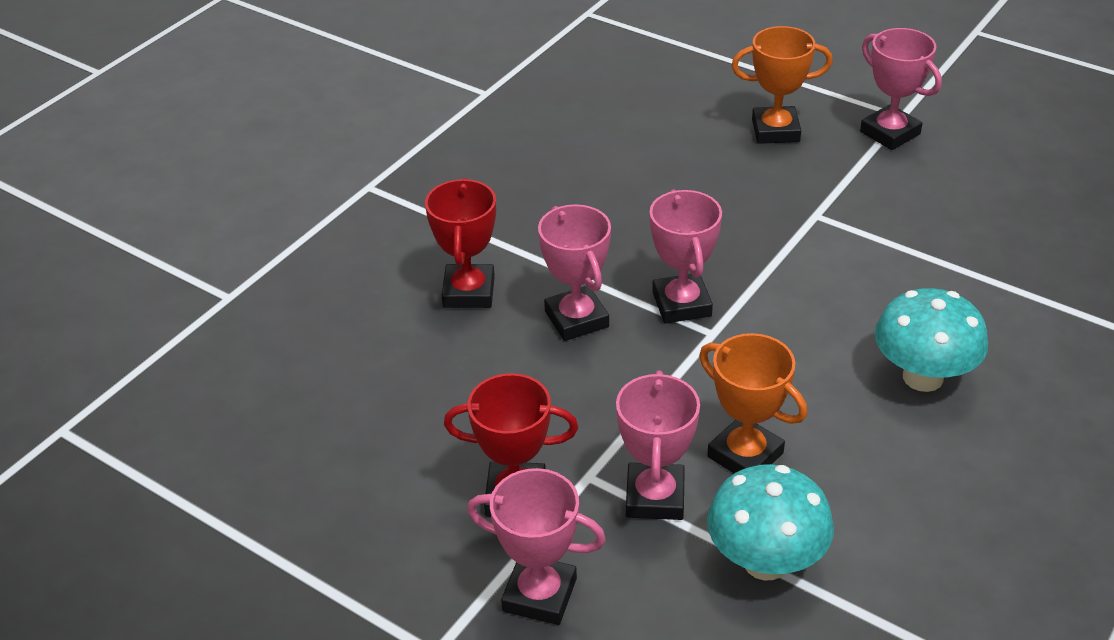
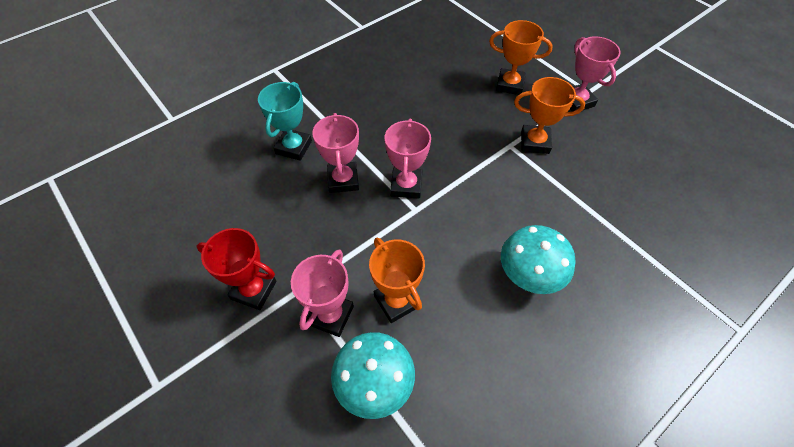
camera: 15 degrees right, 15 degrees up
red trophy [425,178,496,308] -> turquoise trophy [258,82,312,161]
pink trophy [467,468,606,625] -> none
none -> orange trophy [514,77,585,154]

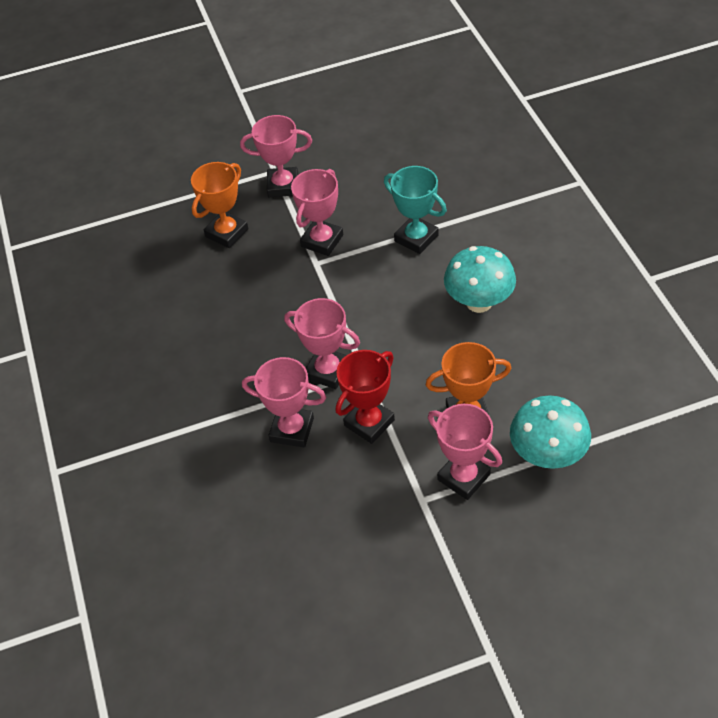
camera: 65 degrees left, 5 degrees down
red trophy [196,228,276,310] -> red trophy moved to [336,350,395,444]
turquoise trophy [258,82,312,161] -> turquoise trophy moved to [384,166,447,254]
orange trophy [514,77,585,154] -> pink trophy [291,169,343,256]

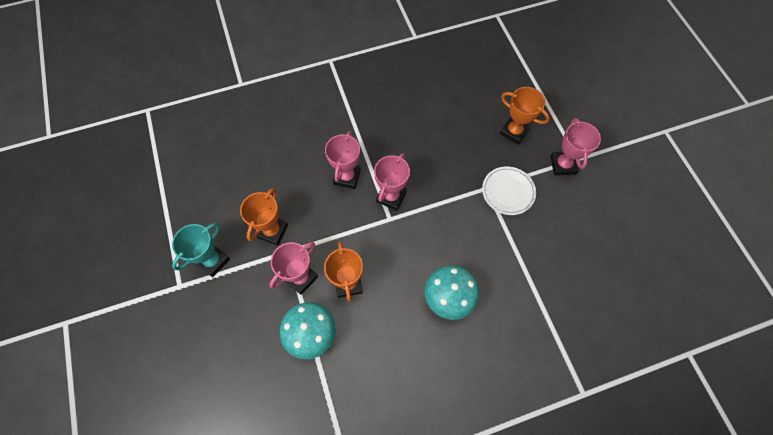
camera: 85 degrees right, 15 degrees up
pink trophy [291,169,343,256] -> white plate [482,166,536,215]
red trophy [336,350,395,444] -> none
turquoise trophy [384,166,447,254] -> turquoise trophy moved to [172,223,230,277]
none -> orange trophy [240,188,288,246]

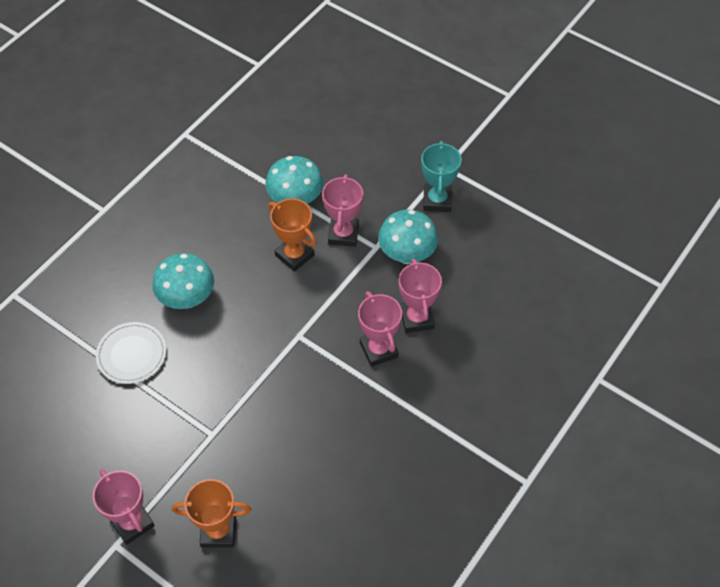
camera: 145 degrees right, 10 degrees down
orange trophy [240,188,288,246] -> turquoise mushroom [378,210,438,264]
pink trophy [374,153,410,211] -> pink trophy moved to [399,258,442,333]
white plate [482,166,536,215] -> white plate moved to [96,322,166,384]

